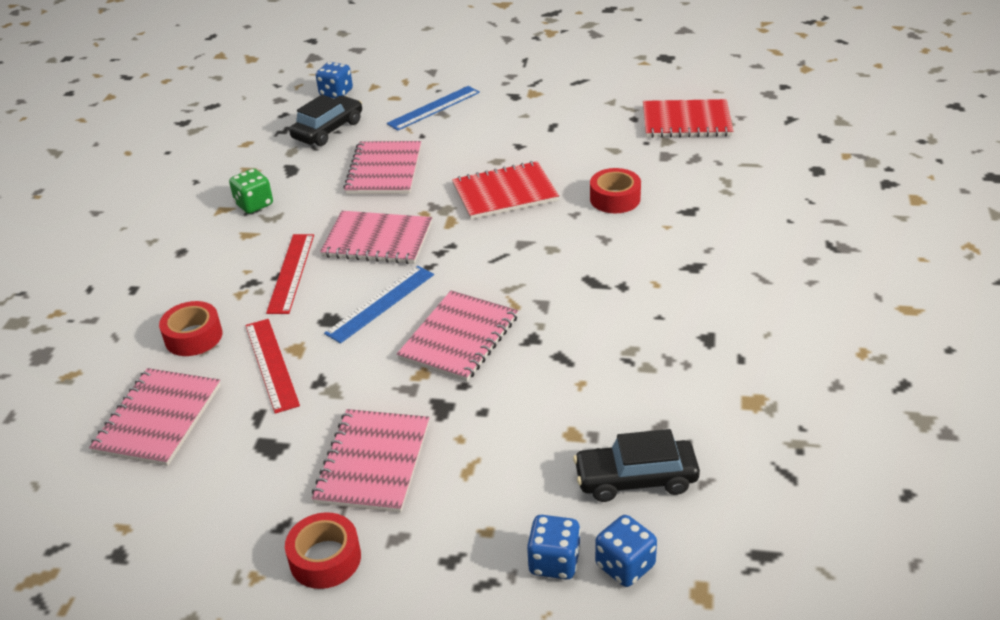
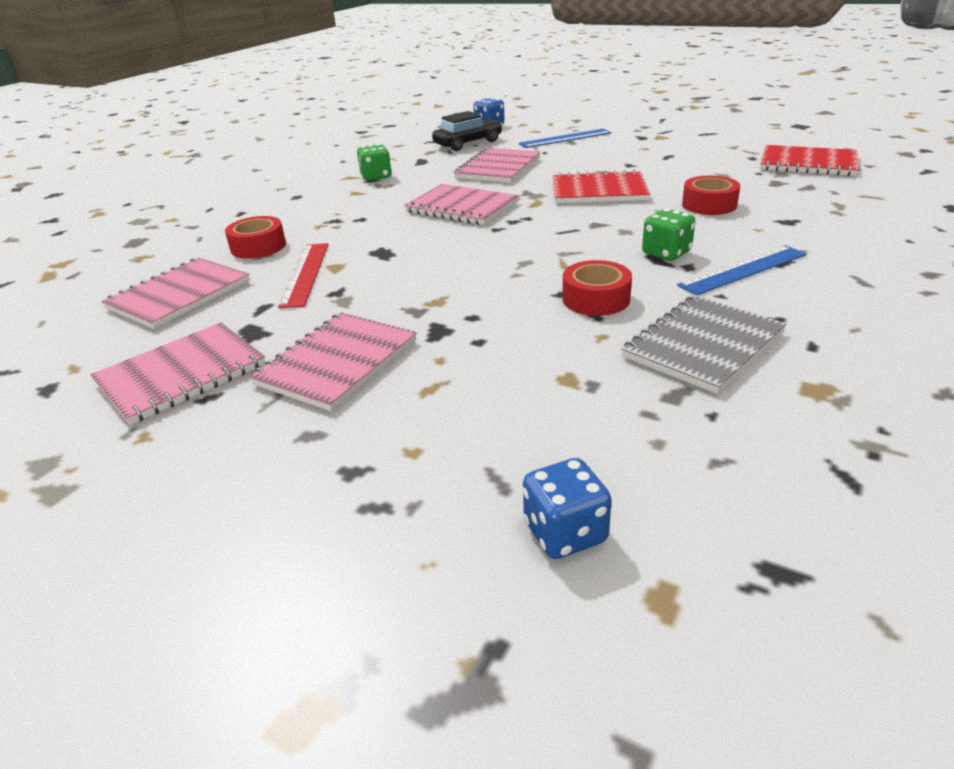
camera: 20 degrees right, 5 degrees down
red ruler [266,234,314,314] -> none
red tape [285,512,361,589] -> red tape moved to [562,260,632,316]
blue ruler [324,266,434,343] -> blue ruler moved to [677,245,807,296]
pink notebook [397,291,518,381] -> pink notebook moved to [90,322,265,425]
blue dice [527,515,581,579] -> none
black car [573,429,700,502] -> none
none -> grey notebook [622,295,786,394]
none -> green dice [642,208,696,261]

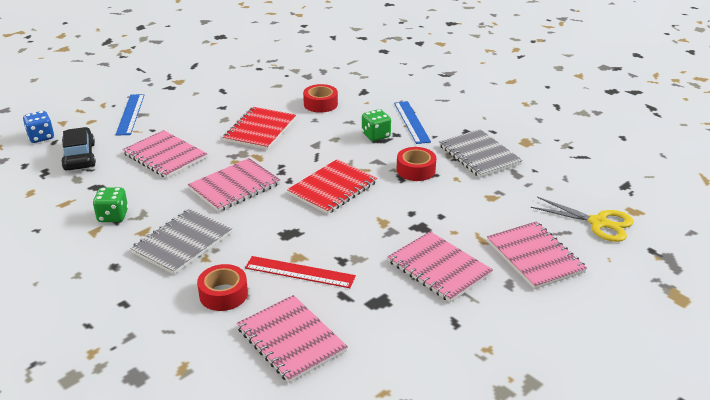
camera: 75 degrees left, 0 degrees up
pink notebook [90,322,265,425] -> pink notebook moved to [487,221,587,289]
blue dice [523,458,612,559] -> yellow scissors [531,197,634,242]
red notebook [760,145,858,176] -> red notebook moved to [287,159,377,214]
none -> grey notebook [130,209,232,275]

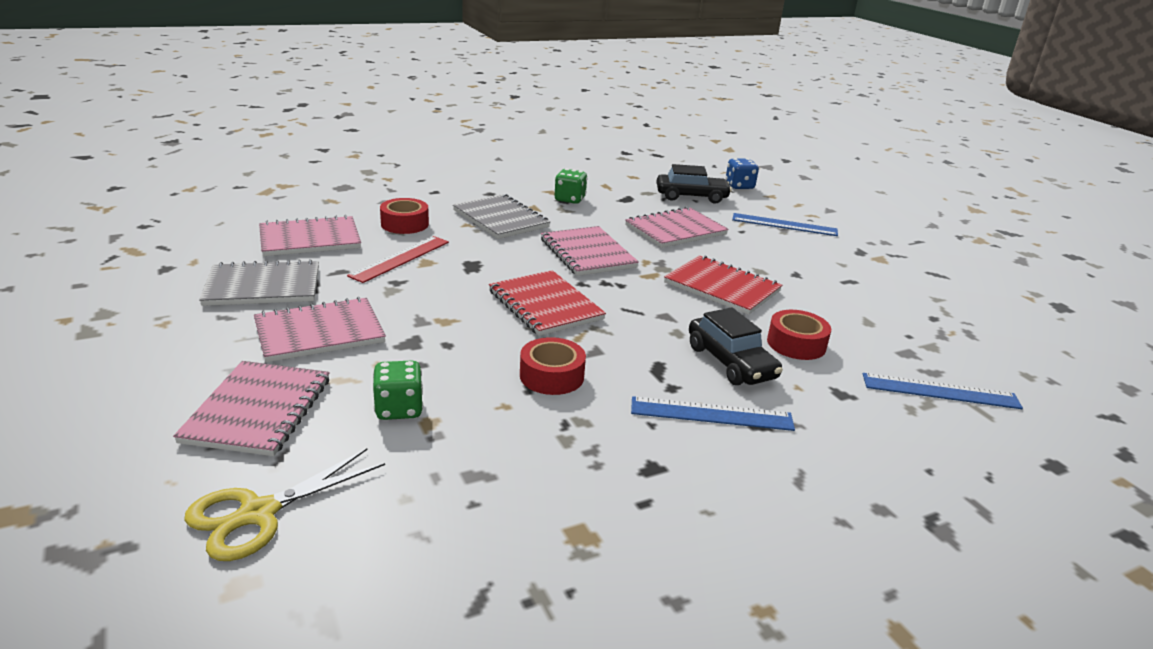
camera: 105 degrees right, 5 degrees down
green dice [362,109,391,141] -> green dice moved to [373,361,423,420]
grey notebook [439,129,523,178] -> grey notebook moved to [199,259,319,306]
pink notebook [487,221,587,289] -> pink notebook turned 75 degrees counterclockwise [173,361,330,456]
none -> black car [689,307,783,385]
none -> blue ruler [863,373,1023,409]

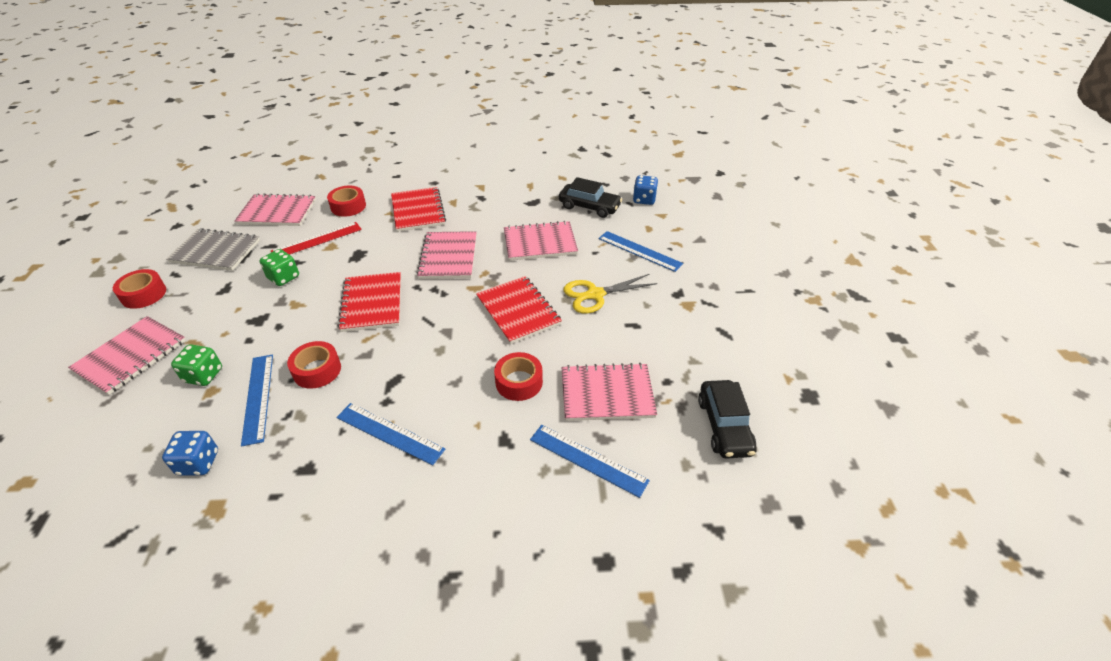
camera: 25 degrees right, 15 degrees up
yellow scissors [184,448,385,561] -> yellow scissors moved to [563,274,658,314]
pink notebook [254,297,386,362] -> pink notebook moved to [561,363,657,421]
grey notebook [453,194,550,239] -> red notebook [391,187,446,232]
green dice [555,168,588,204] -> green dice moved to [259,249,299,286]
black car [689,307,783,385] -> black car moved to [698,380,757,459]
none -> red tape [113,269,166,309]
none -> blue dice [162,431,218,476]
none -> blue ruler [241,355,273,446]

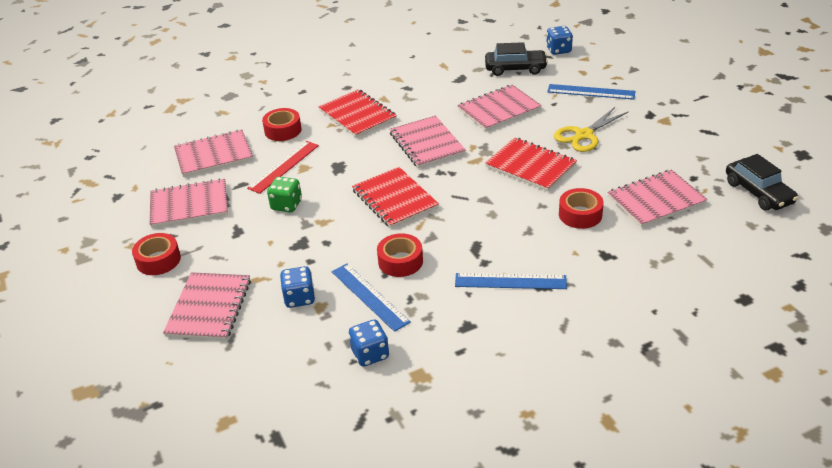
camera: 20 degrees left, 5 degrees down
grey notebook [166,228,260,271] -> pink notebook [150,178,228,228]
green dice [171,344,222,386] -> blue dice [280,266,315,308]
blue ruler [530,425,650,498] -> none

